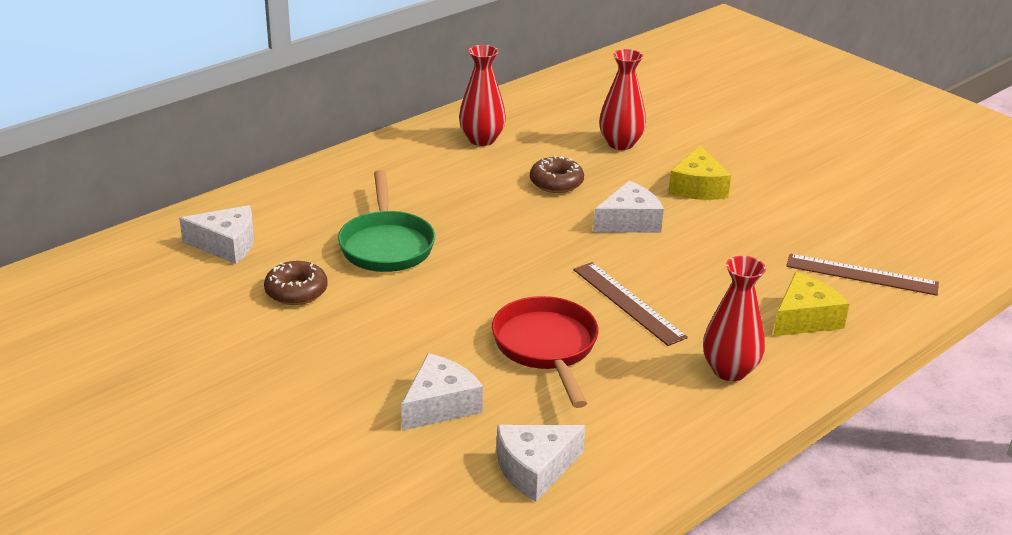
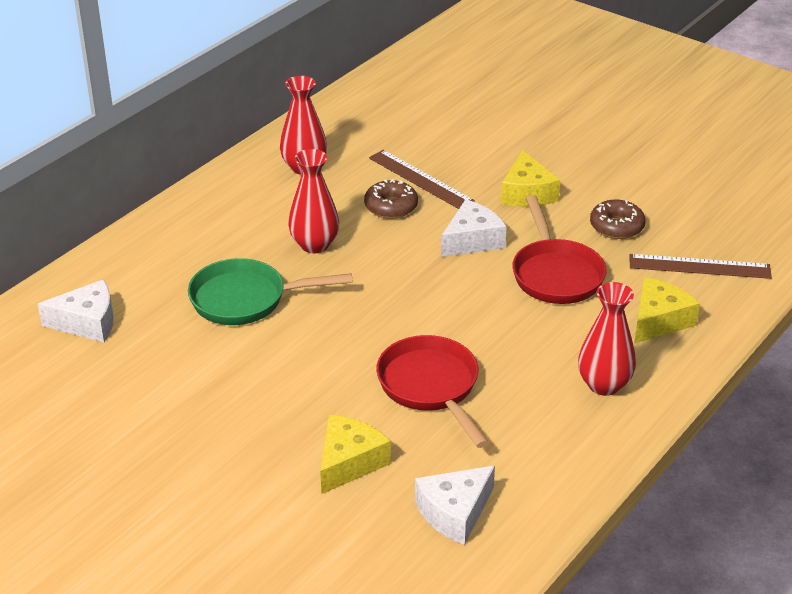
camera: 10 degrees left, 5 degrees up
brown donut [264,261,327,305] -> brown donut moved to [590,199,645,239]
green pan [338,170,435,272] -> green pan turned 105 degrees clockwise [188,258,353,325]
white cheese [401,353,483,431] -> yellow cheese [320,415,391,494]
brown ruler [573,262,688,346] -> brown ruler moved to [369,150,475,209]
red vase [599,49,646,150] -> red vase moved to [288,149,339,253]
none -> red pan [512,195,606,304]

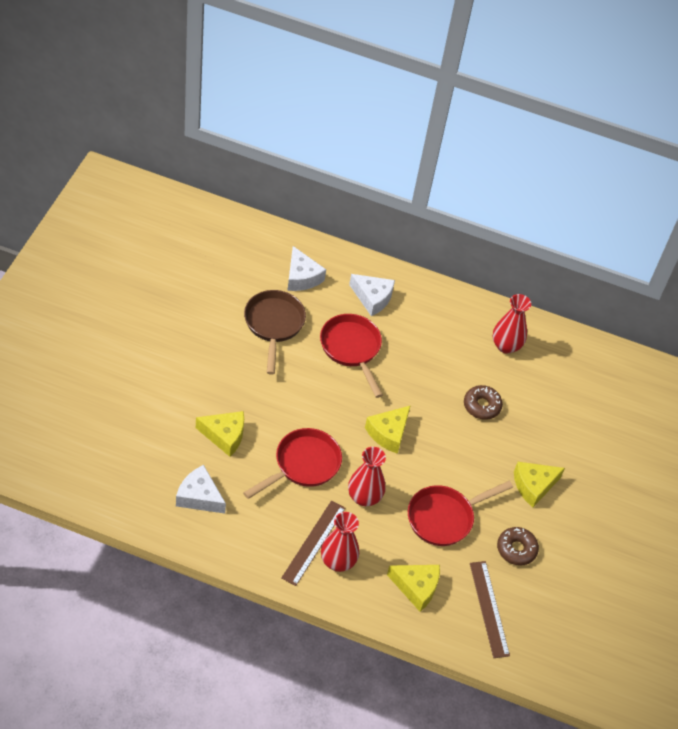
camera: 65 degrees right, 15 degrees up
green pan [188,258,353,325] -> red pan [320,314,383,398]
red vase [288,149,339,253] -> red vase moved to [348,447,386,506]
brown ruler [369,150,475,209] -> brown ruler moved to [281,500,345,586]
white cheese [441,199,507,257] -> white cheese moved to [349,274,395,316]
none -> brown pan [244,290,306,375]
none -> yellow cheese [365,405,411,454]

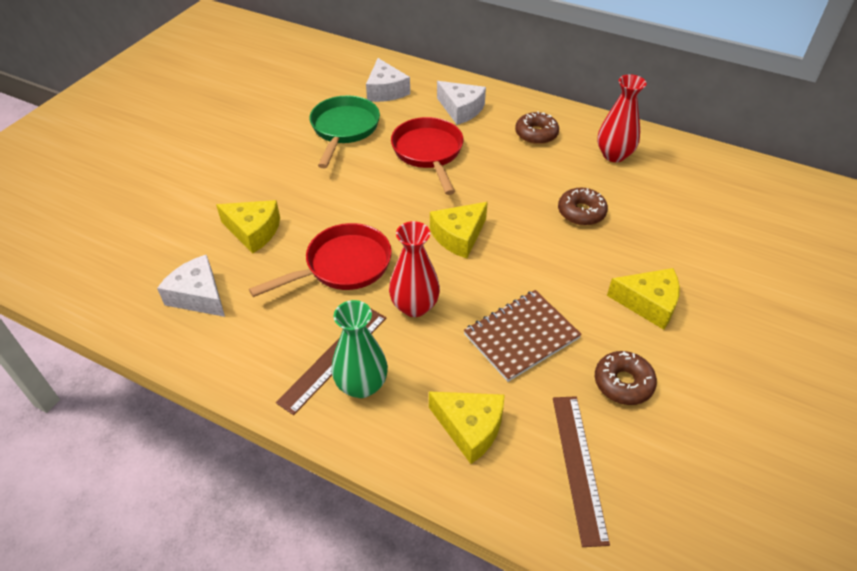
camera: 15 degrees right, 5 degrees down
brown pan [244,290,306,375] -> green pan [310,95,380,168]
red vase [321,512,359,572] -> green vase [332,300,388,398]
red pan [408,481,513,546] -> brown notebook [464,290,582,382]
yellow cheese [514,462,565,507] -> yellow cheese turned 150 degrees counterclockwise [607,268,680,330]
none -> brown donut [515,111,559,144]

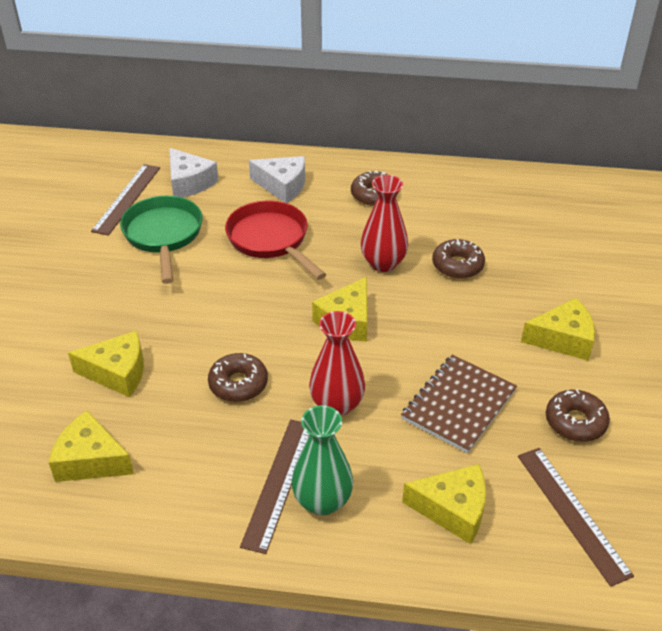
camera: 20 degrees left, 5 degrees down
white cheese [157,255,225,317] -> yellow cheese [49,411,134,482]
red pan [249,223,392,297] -> brown donut [208,353,268,402]
red vase [597,74,646,162] -> red vase moved to [361,175,408,272]
none -> brown ruler [91,164,160,236]

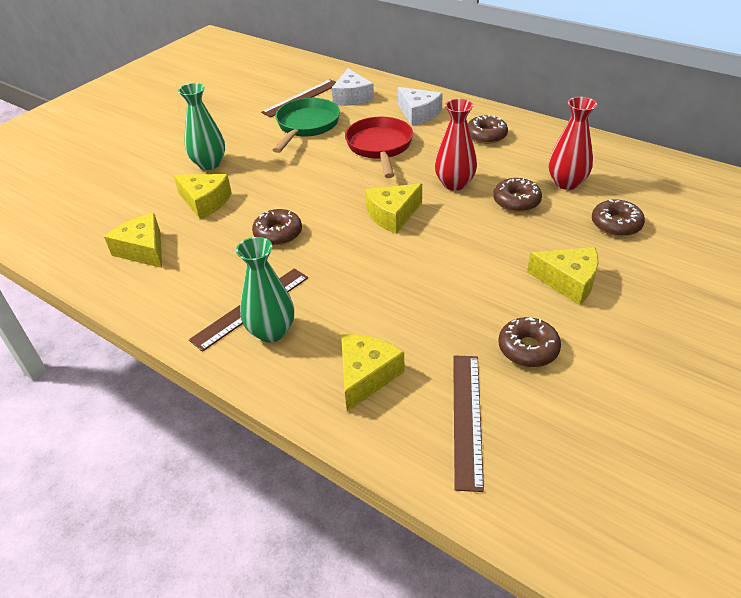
camera: 30 degrees right, 0 degrees up
red vase [309,311,365,416] -> red vase moved to [549,97,597,190]
brown notebook [401,355,517,453] -> none
yellow cheese [402,464,486,544] -> yellow cheese turned 105 degrees counterclockwise [341,334,404,412]
none -> green vase [178,83,225,170]
none -> brown donut [592,200,645,236]

